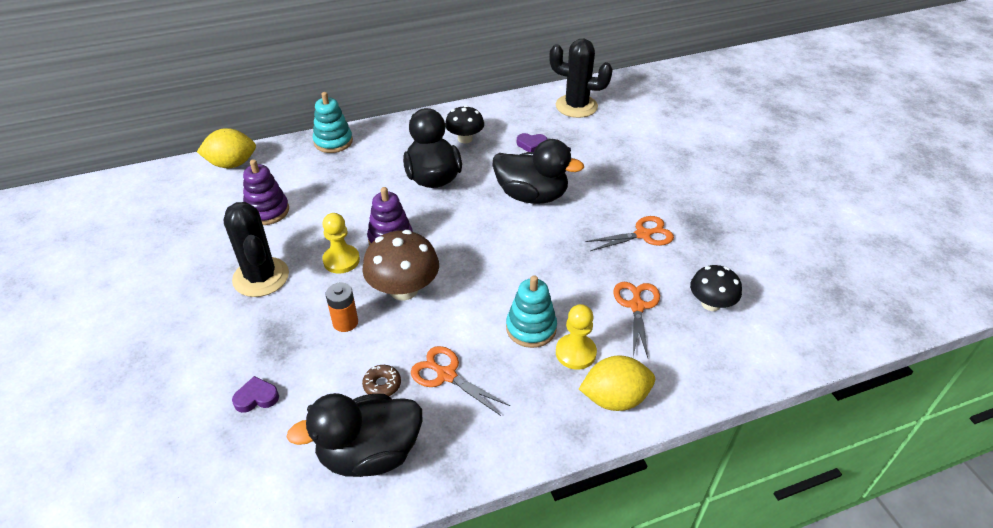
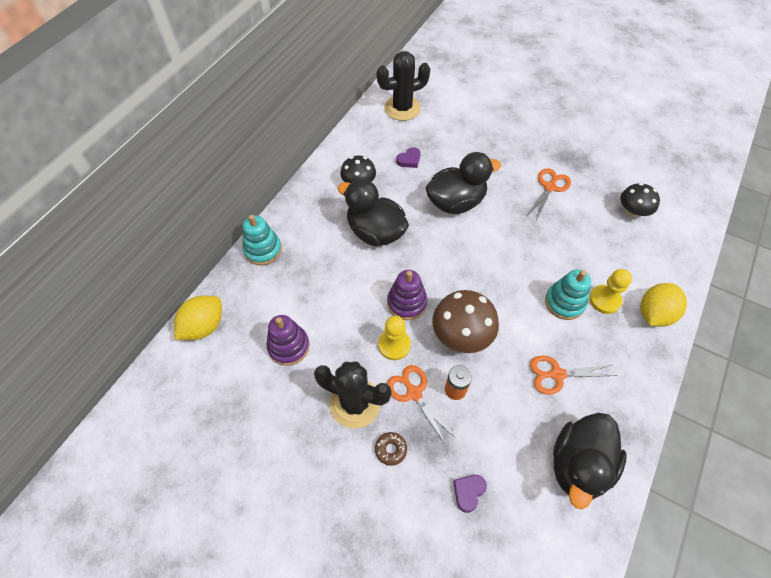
camera: 40 degrees left, 15 degrees up
brown donut [362,365,401,396] -> brown donut moved to [375,432,407,466]
orange scissors [613,282,660,358] -> orange scissors moved to [387,365,456,444]

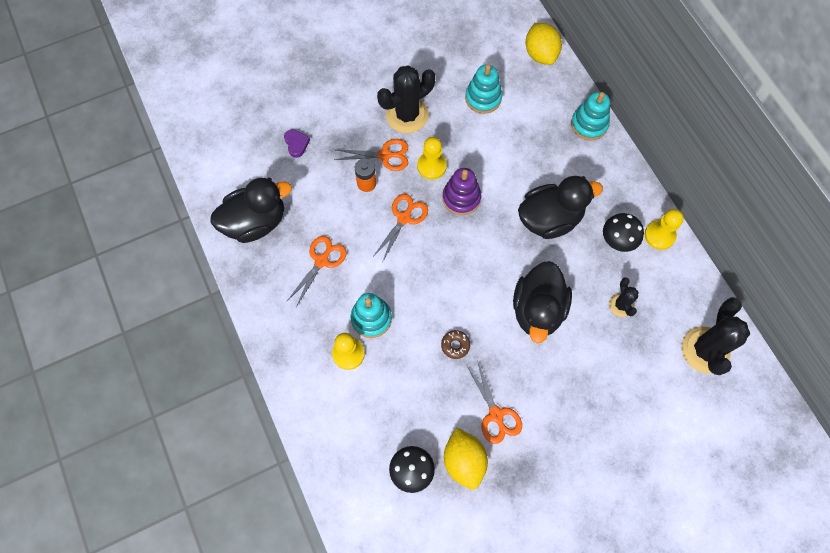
camera: 125 degrees right, 10 degrees up
purple stacking toy [266,315,310,366] -> turquoise stacking toy [465,64,502,114]
brown donut [375,432,407,466] -> brown donut moved to [441,330,470,359]
purple heart [396,147,421,168] -> black cactus [609,277,639,317]
brown mushroom [432,290,499,353] -> orange scissors [372,194,428,263]
black duck [553,413,627,509] -> black duck turned 90 degrees clockwise [211,178,292,243]
yellow lemon [641,283,687,327] -> yellow lemon moved to [444,427,488,490]
none -> yellow pawn [644,209,684,250]

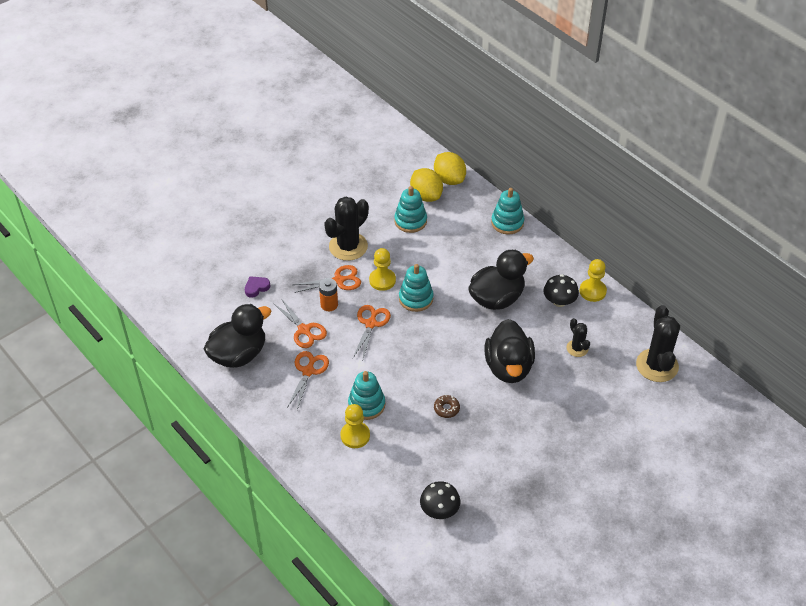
camera: 15 degrees left, 20 degrees down
purple heart [284,129,310,158] -> purple heart turned 90 degrees counterclockwise [245,276,270,298]
purple stacking toy [442,168,481,215] -> turquoise stacking toy [399,264,434,312]
yellow lemon [444,427,488,490] -> yellow lemon moved to [410,168,443,202]
orange scissors [467,360,522,444] -> orange scissors moved to [273,298,327,348]

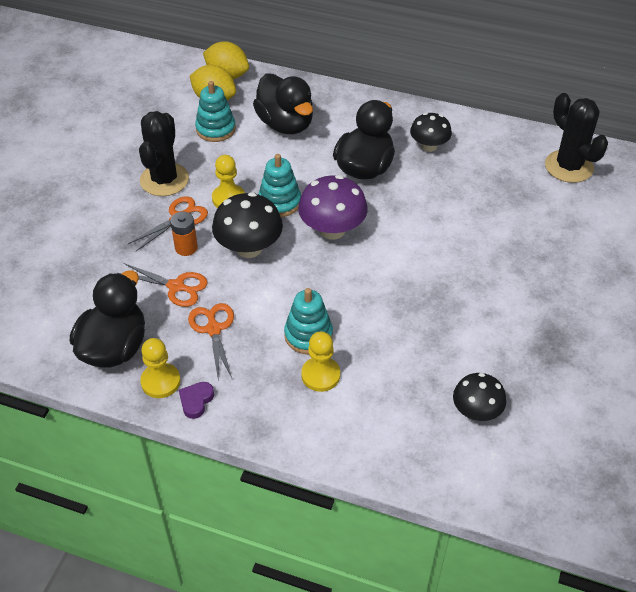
camera: 30 degrees left, 0 degrees up
purple heart [245,276,270,298] -> purple heart moved to [179,382,214,419]
orange scissors [353,305,391,358] -> black mushroom [212,192,283,258]
brown donut [434,395,460,418] -> none
black duck [485,319,535,383] -> black duck moved to [253,73,313,134]
turquoise stacking toy [491,188,525,234] -> none
black cactus [566,318,590,357] -> none
yellow pawn [579,259,607,302] -> yellow pawn moved to [140,338,181,398]
none -> purple mushroom [298,175,368,239]

